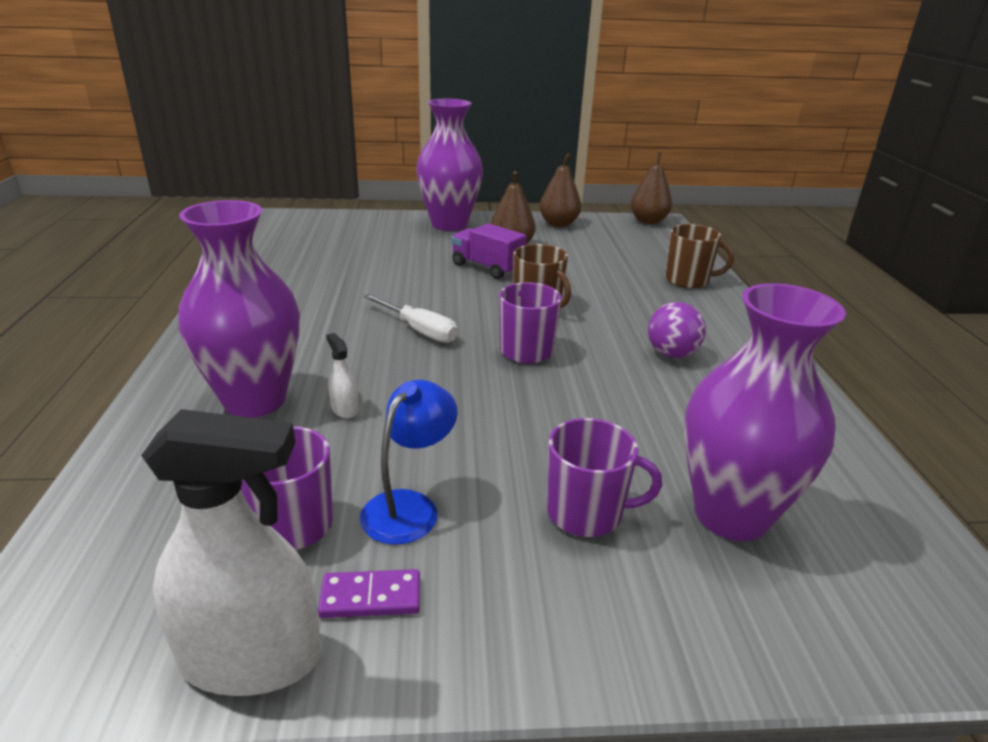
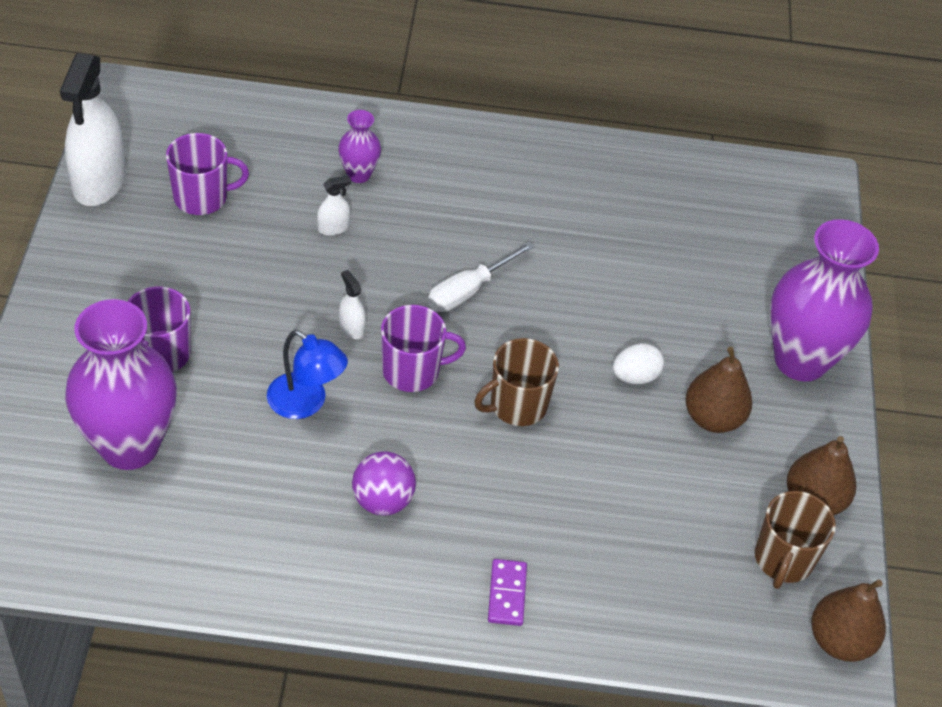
camera: 95 degrees right, 20 degrees up
purple vase [178,200,300,418] -> purple vase [338,110,381,183], size x0.47
purple domino [318,569,420,618] -> purple domino moved to [488,559,527,626]
blue lamp [360,380,458,545] -> blue lamp moved to [267,330,348,419]
purple truck [451,223,527,279] -> white egg [613,343,664,384]
brown mug [665,224,734,288] -> brown mug moved to [755,491,836,589]
none -> white spray bottle [339,270,366,339]

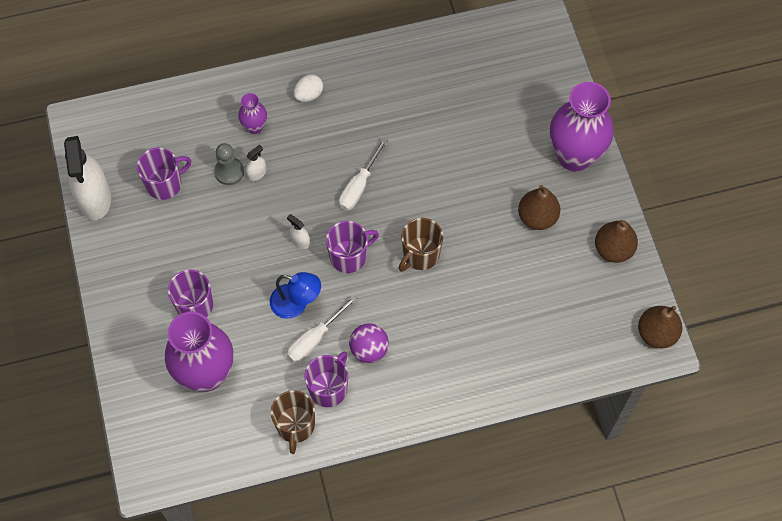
camera: 15 degrees left, 15 degrees up
purple domino [488,559,527,626] -> none
white egg [613,343,664,384] -> white egg moved to [293,74,323,102]
brown mug [755,491,836,589] -> brown mug moved to [271,390,315,454]
none -> grey pawn [214,143,244,185]
none -> white screwdriver [287,295,357,363]
none -> purple mug [305,351,348,407]

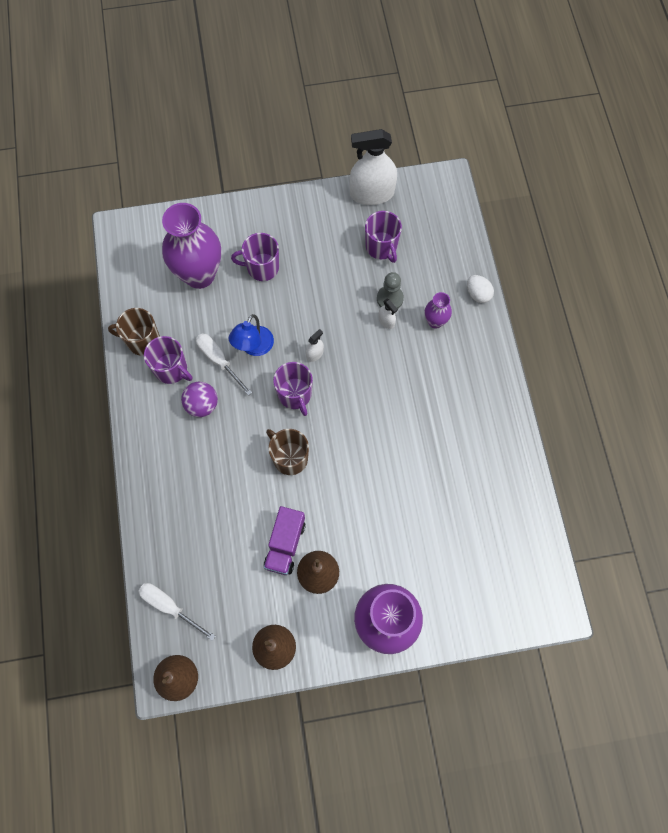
camera: 95 degrees right, 5 degrees up
white egg [293,74,323,102] -> white egg moved to [467,275,494,303]
white screwdriver [339,138,388,211] -> white screwdriver moved to [138,583,216,641]
none -> purple truck [264,506,306,575]

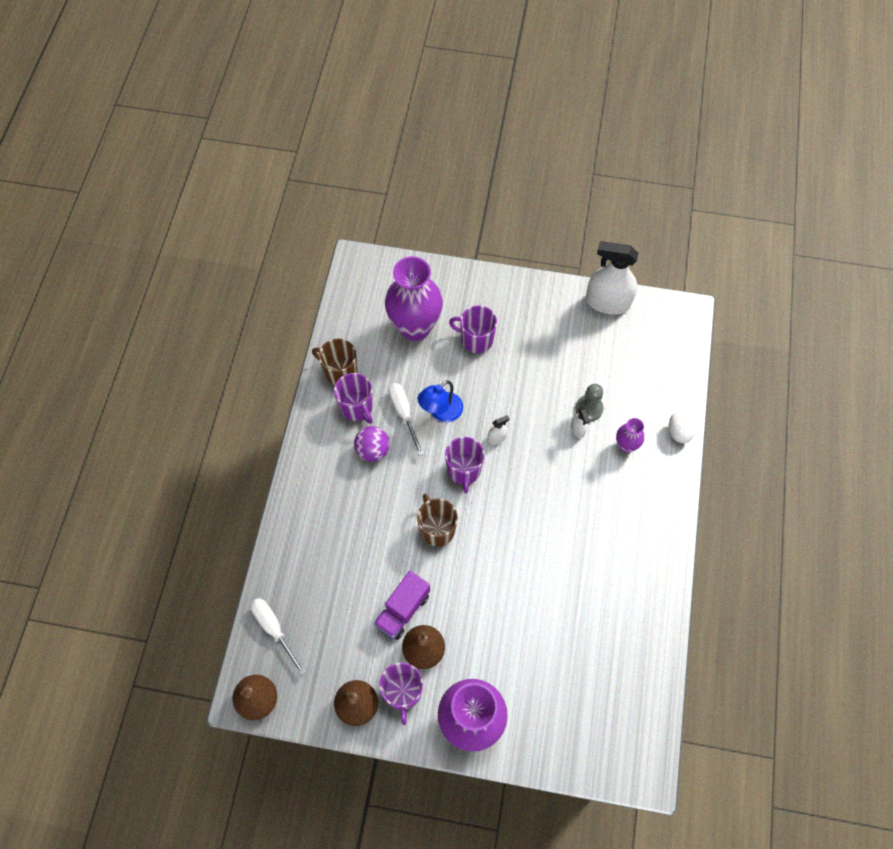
camera: 20 degrees right, 5 degrees down
purple mug [365,211,402,263] -> purple mug moved to [379,663,423,725]

